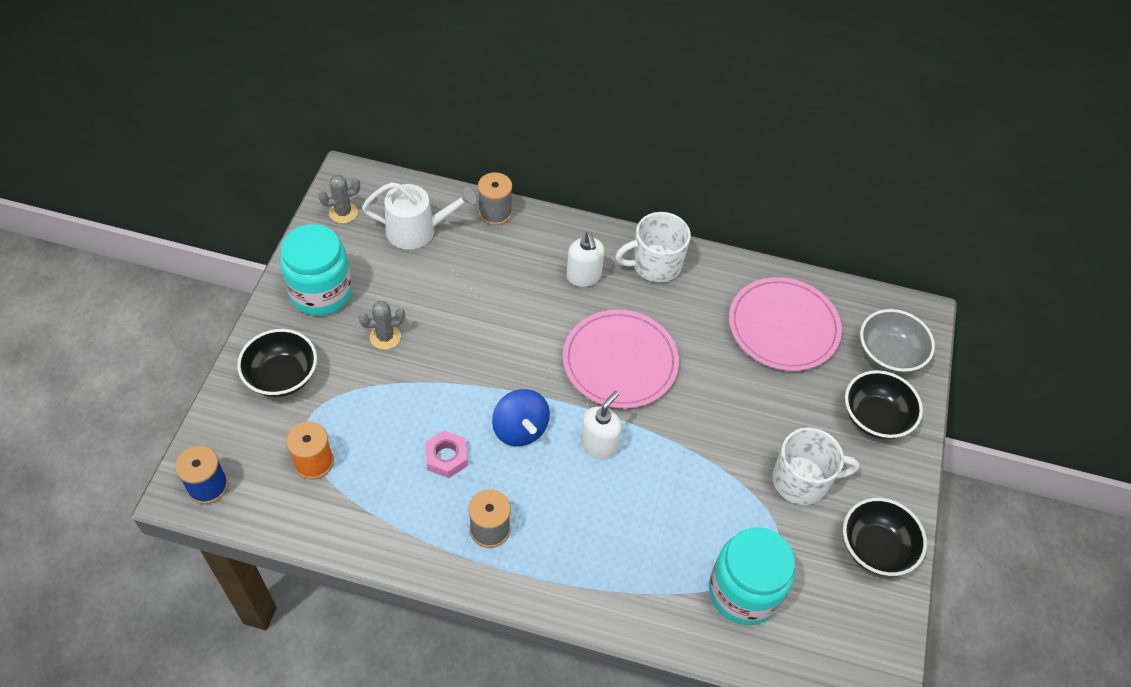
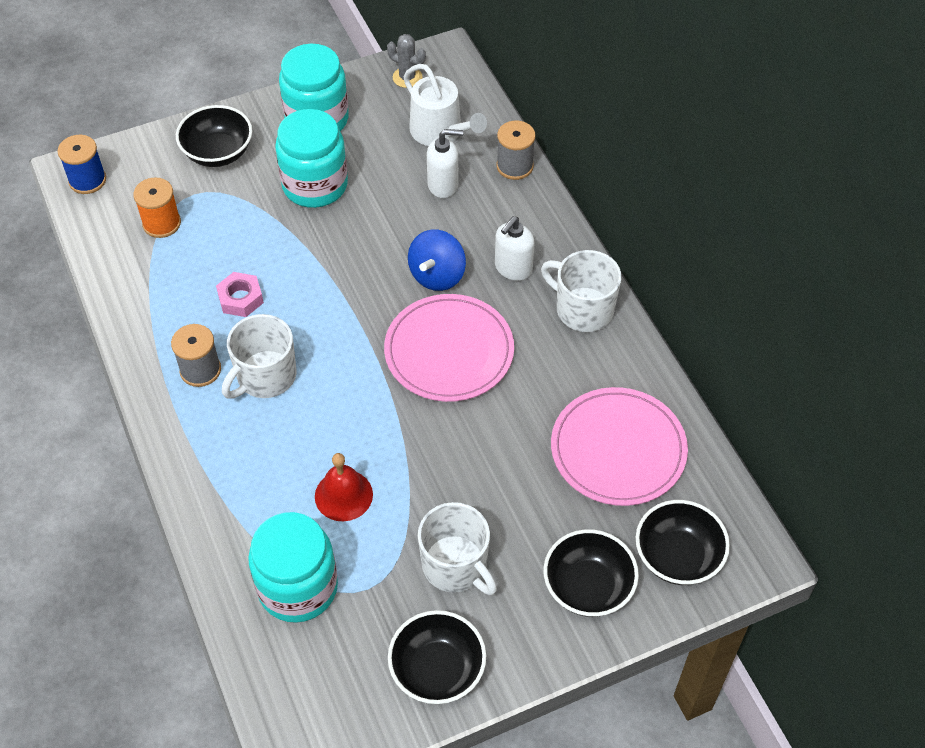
camera: 55 degrees right, 0 degrees up
grey cactus [359,301,405,350] -> turquoise jar [275,109,348,208]
blue spinning top [492,389,550,446] -> blue spinning top moved to [408,229,466,291]
white soap dispenser [581,391,622,459] -> white soap dispenser moved to [427,129,463,198]
grey bowl [860,309,935,374] -> black bowl [636,500,730,585]
none -> white mug [222,314,297,398]
none -> red bell [315,453,373,521]

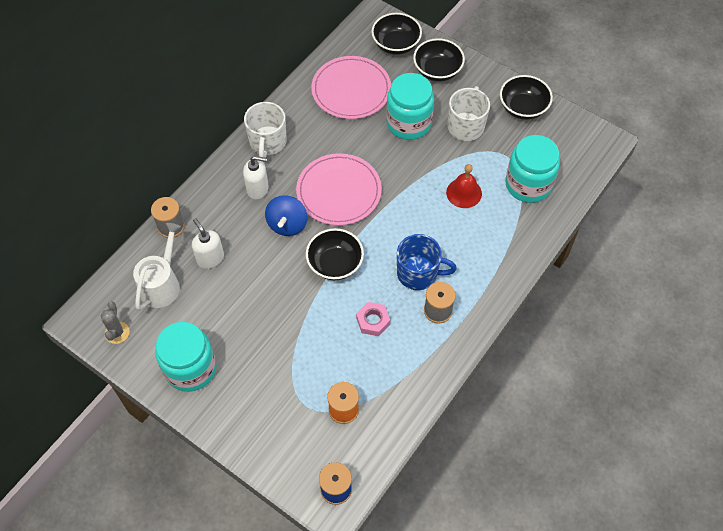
camera: 120 degrees left, 5 degrees up
black bowl [176,105,252,167] -> black bowl moved to [306,228,364,280]
white mug [222,314,297,398] -> blue mug [397,234,457,290]
turquoise jar [275,109,348,208] -> turquoise jar moved to [386,73,434,140]
blue spinning top [408,229,466,291] -> blue spinning top turned 105 degrees clockwise [265,195,307,236]

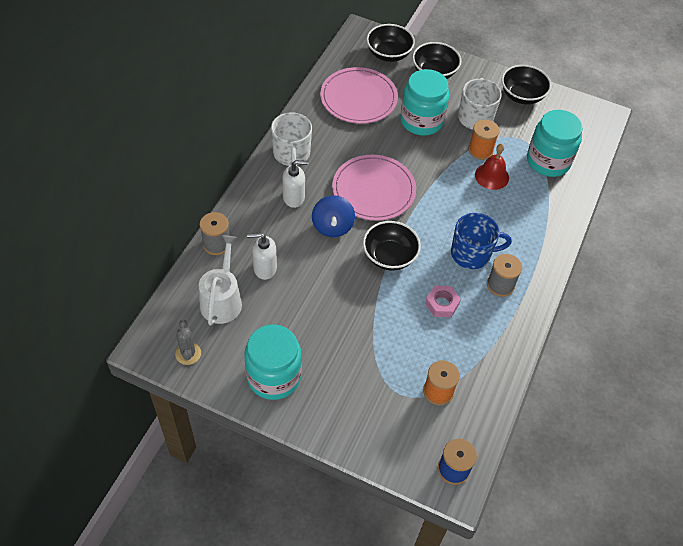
camera: 15 degrees left, 5 degrees down
white soap dispenser [192,218,224,269] -> white soap dispenser turned 45 degrees counterclockwise [247,233,277,280]
none -> orange spool [468,119,500,160]

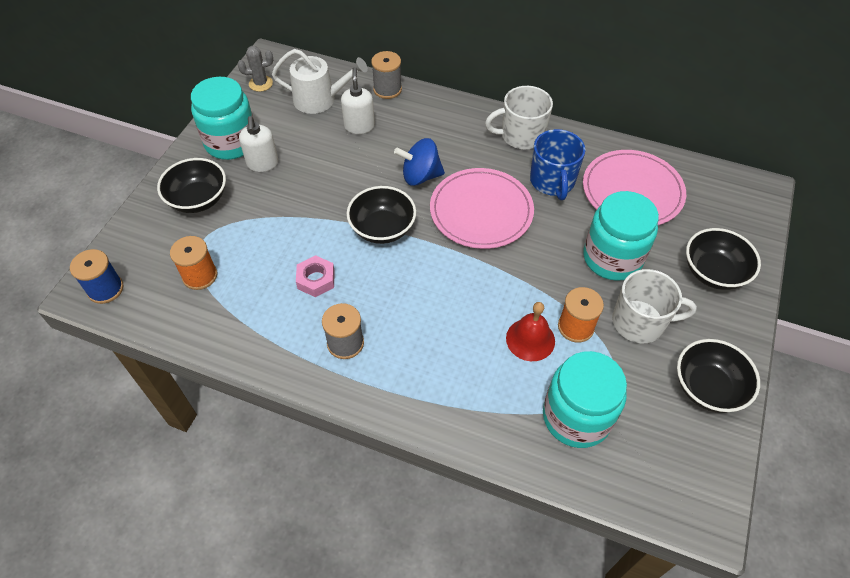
camera: 90 degrees right, 0 degrees up
white soap dispenser [282,160,309,208] -> white soap dispenser moved to [239,116,278,172]
black bowl [366,24,415,62] -> black bowl moved to [157,158,226,213]
blue mug [451,213,512,269] -> blue mug moved to [530,129,585,200]

